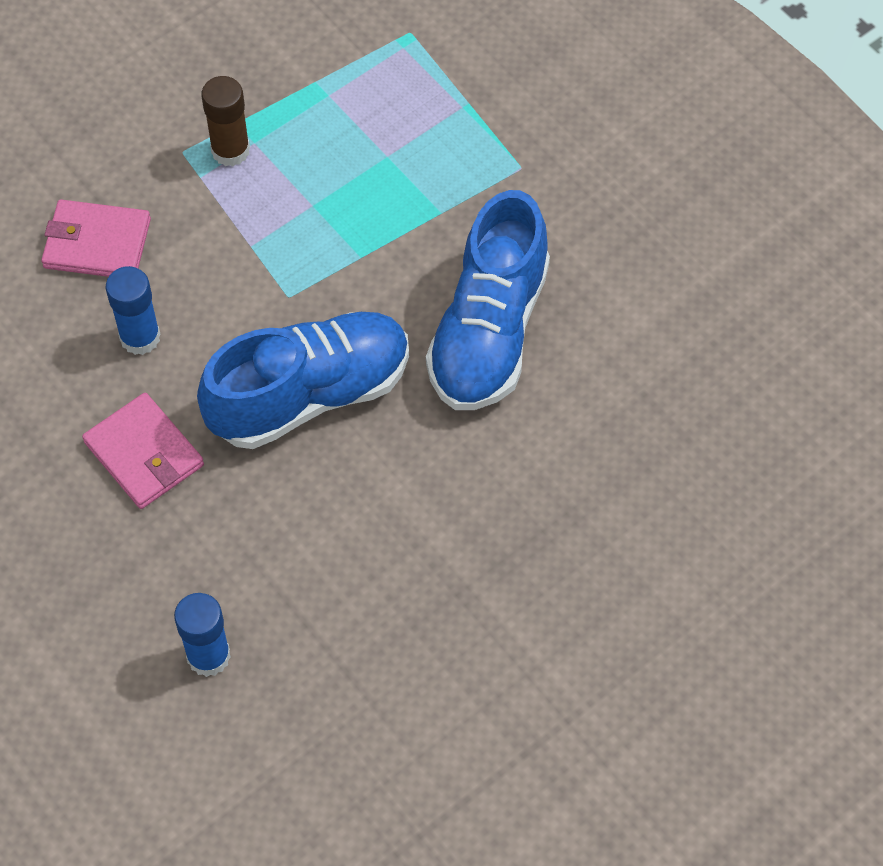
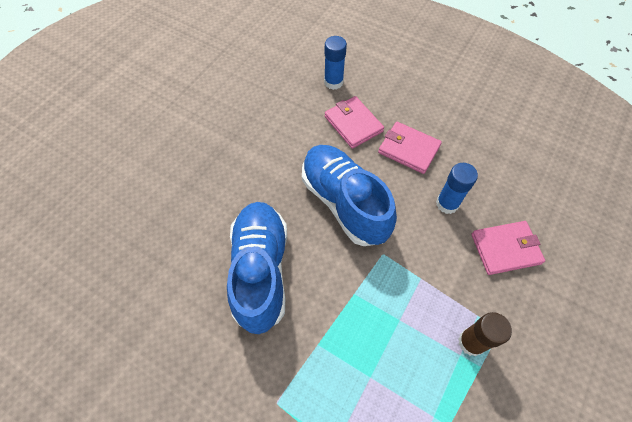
camera: 160 degrees right, 0 degrees up
blue shoe [197,312,409,449] -> blue shoe turned 105 degrees clockwise [302,145,397,246]
none -> pink wallet [325,96,384,149]

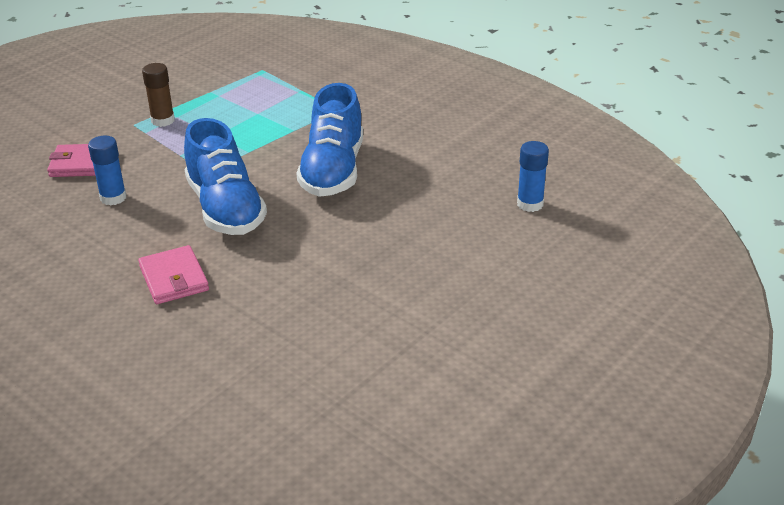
camera: 170 degrees left, 25 degrees down
blue glue stick [324,36,347,90] -> blue glue stick moved to [517,141,549,212]
pink wallet [378,122,442,174] -> none

